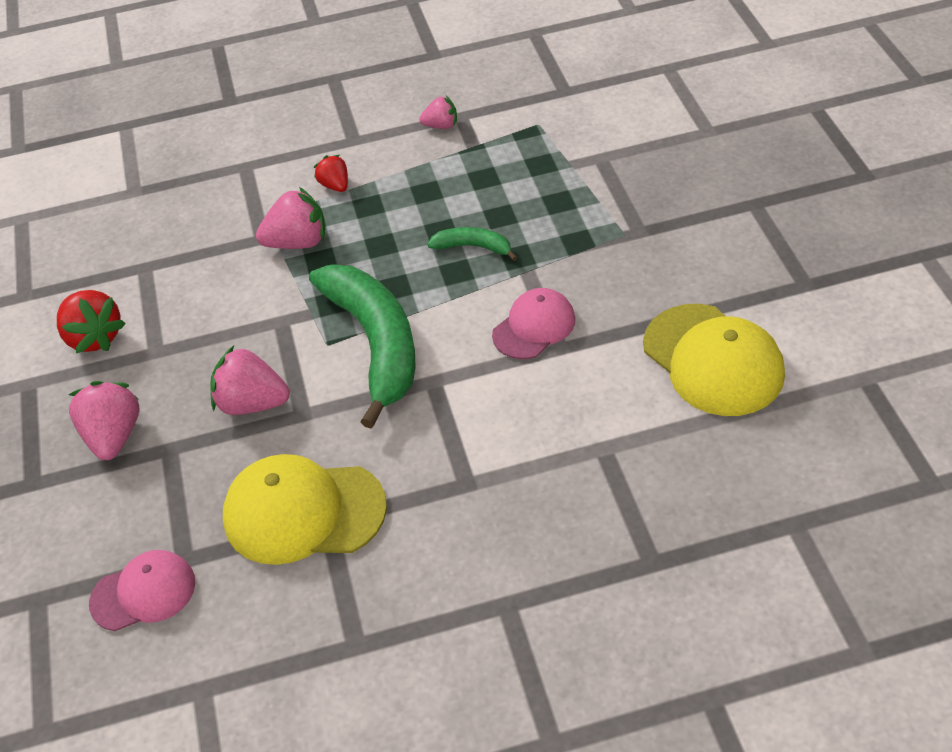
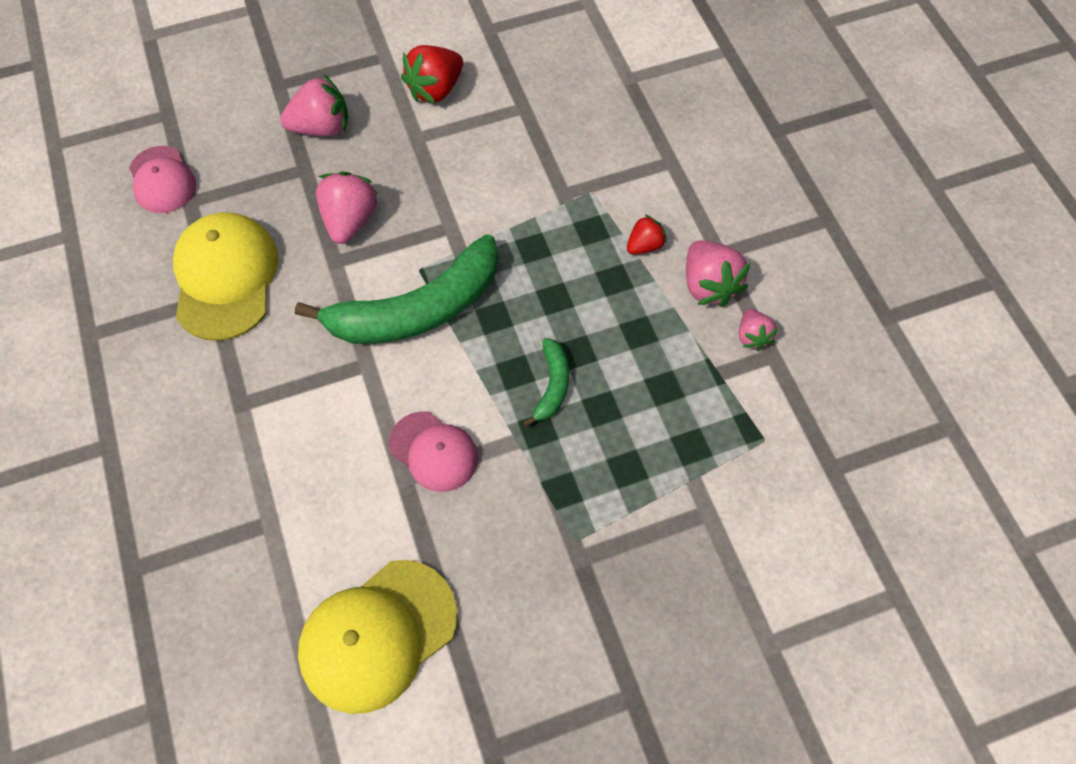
camera: 80 degrees right, 15 degrees up
pink strawberry [256,187,325,249] -> pink strawberry moved to [686,240,750,307]

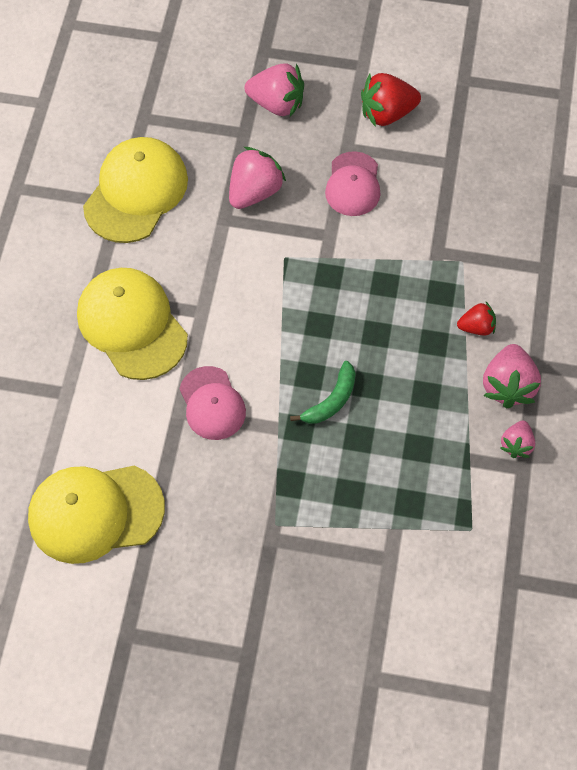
camera: 30 degrees right, 0 degrees up
pink cap [129,146,196,213] -> pink cap moved to [325,151,381,216]
green banana [295,234,499,344] -> none
none -> yellow cap [77,268,188,380]

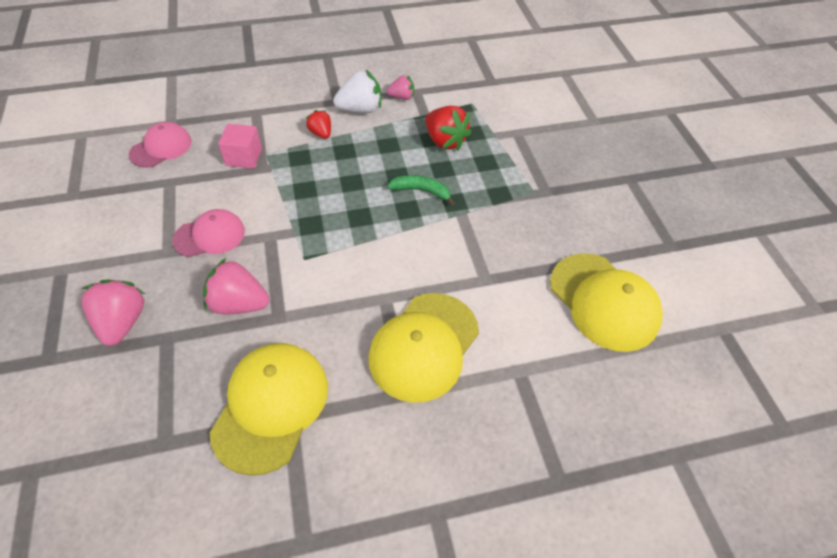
camera: 115 degrees left, 10 degrees down
yellow cap [83,137,188,243] -> yellow cap turned 105 degrees clockwise [209,343,328,476]
pink cap [180,366,246,440] -> pink cap moved to [129,122,192,168]
red strawberry [361,73,421,127] -> red strawberry moved to [425,106,472,150]
pink strawberry [483,344,541,409] -> white strawberry [333,70,381,113]
none -> pink cube [218,124,262,169]

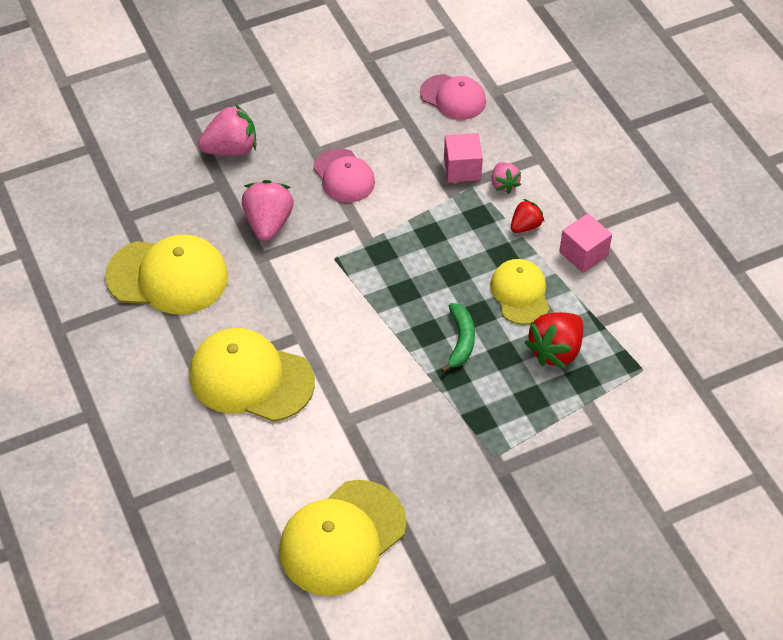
camera: 80 degrees right, 0 degrees up
white strawberry [333,70,381,113] -> pink cube [559,213,612,273]
pink strawberry [387,75,414,100] -> pink strawberry moved to [492,162,521,194]
none -> yellow cap [490,259,549,325]

